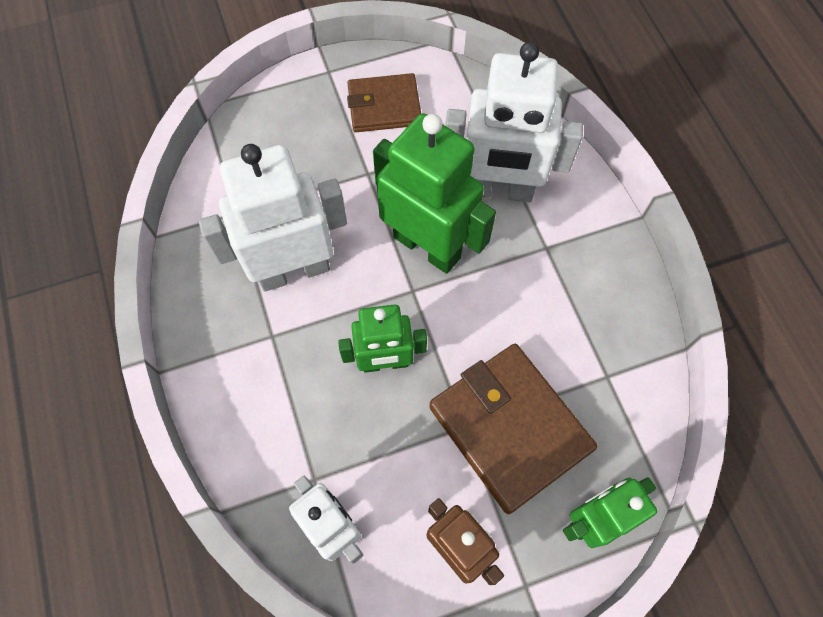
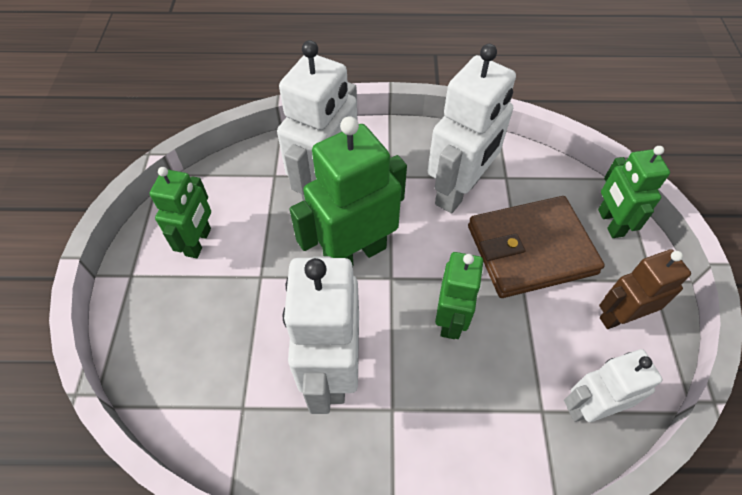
camera: 70 degrees left, 10 degrees down
brown wallet [347,73,421,132] -> green robot [149,167,211,258]
none -> white robot [428,44,516,213]

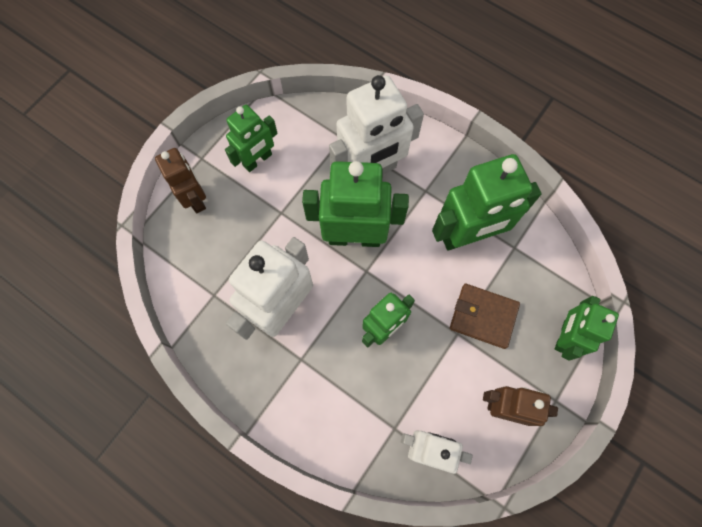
camera: 35 degrees right, 15 degrees up
white robot [428,44,516,213] -> green robot [432,154,541,250]
brown wallet [468,196,605,298] -> brown wallet [450,284,520,349], size x0.63
none -> brown robot [155,148,206,213]

